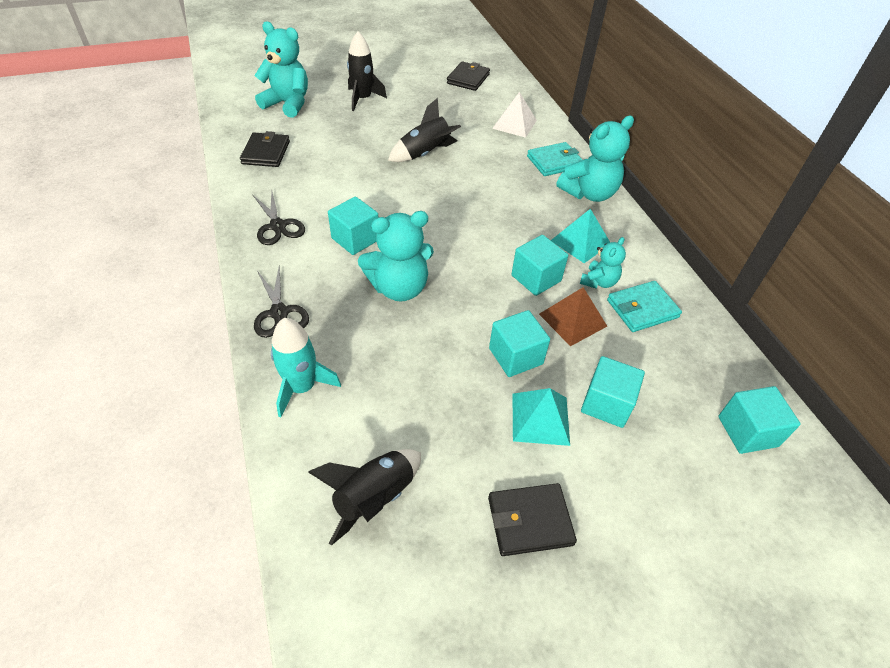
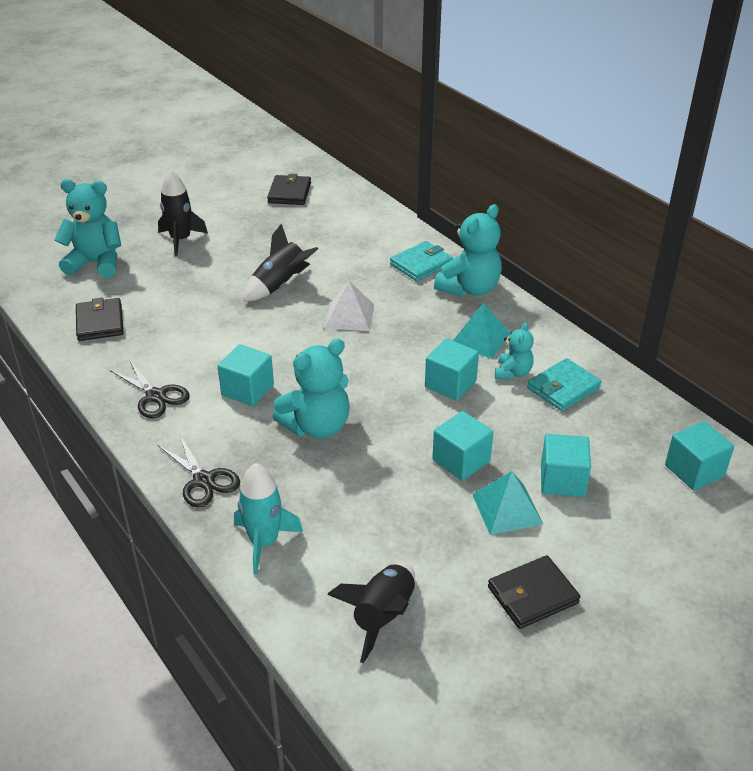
camera: 15 degrees left, 10 degrees down
white pyramid [492,92,537,138] -> white pyramid moved to [325,281,374,331]
brown pyramid [539,287,607,346] -> none

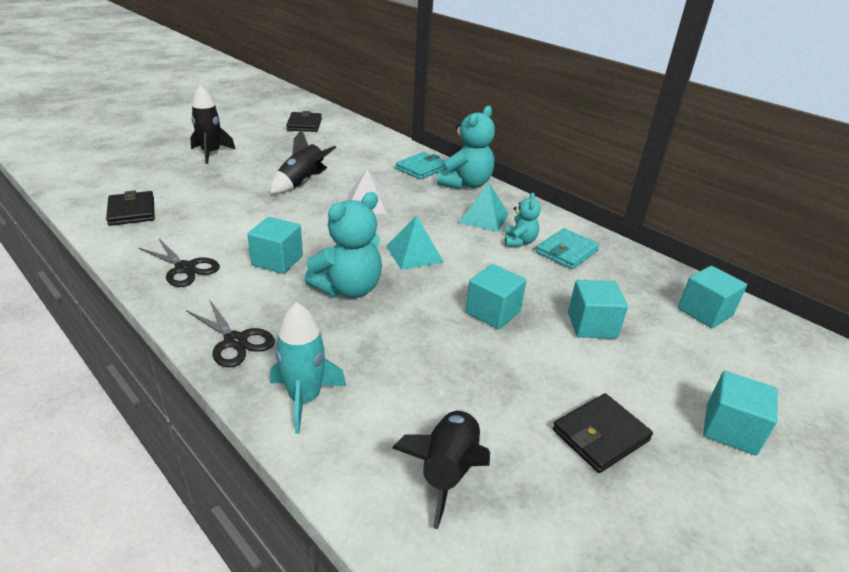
camera: 10 degrees left, 5 degrees down
turquoise teddy bear [54,179,121,278] -> none
turquoise cube [425,338,479,401] -> turquoise cube moved to [703,371,778,455]
turquoise pyramid [472,471,544,535] -> turquoise pyramid moved to [386,216,444,270]

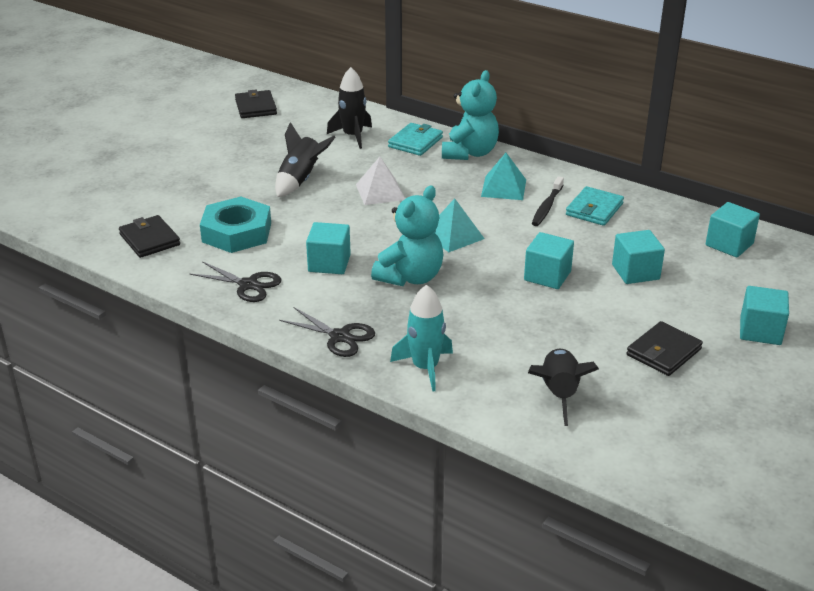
camera: 10 degrees left, 0 degrees up
black rocket [190,85,235,164] -> black rocket moved to [327,67,372,149]
turquoise teddy bear [504,193,541,247] -> black toothbrush [532,176,564,226]
none -> turquoise nut [200,197,271,253]

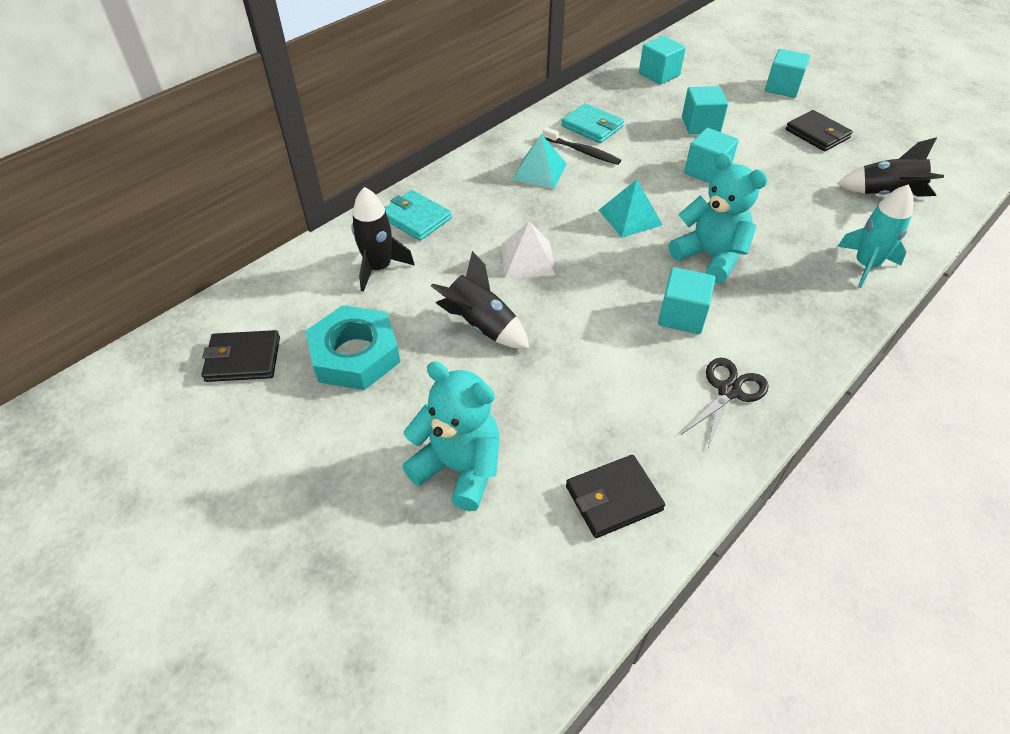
camera: 80 degrees left, 15 degrees up
turquoise nut [200,197,271,253] -> turquoise nut moved to [306,305,400,390]
black scissors [279,307,375,357] -> none
turquoise teddy bear [442,70,499,160] -> turquoise teddy bear moved to [402,361,500,511]

